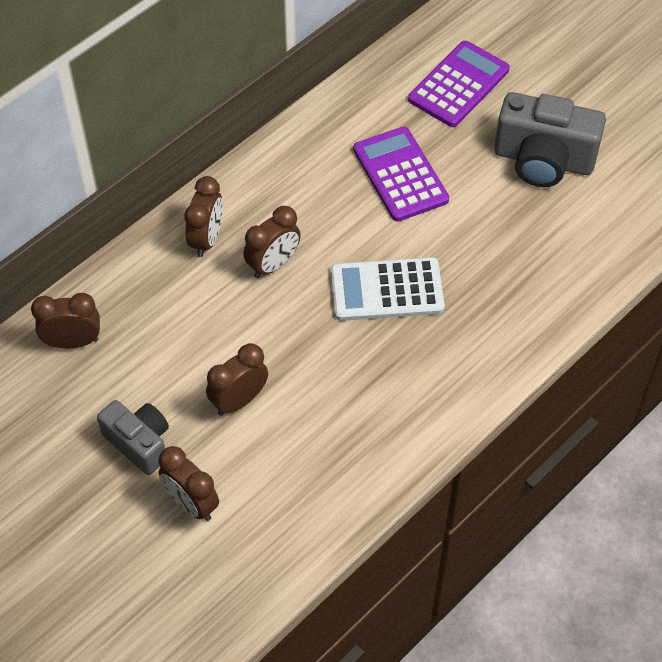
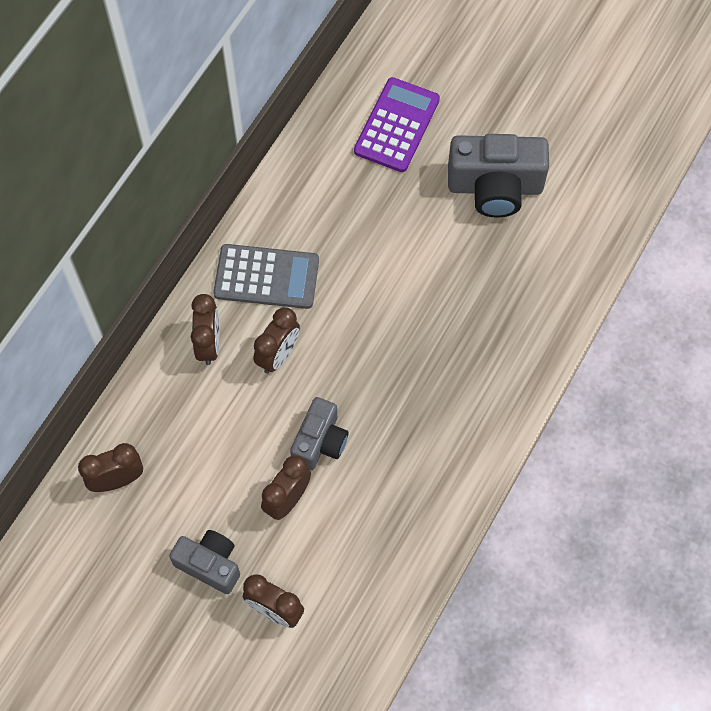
camera: 15 degrees left, 10 degrees up
white calculator [331,257,445,321] -> none
purple calculator [353,127,449,222] -> none
none -> grey calculator [213,244,319,309]
none -> grey camera [290,397,349,470]

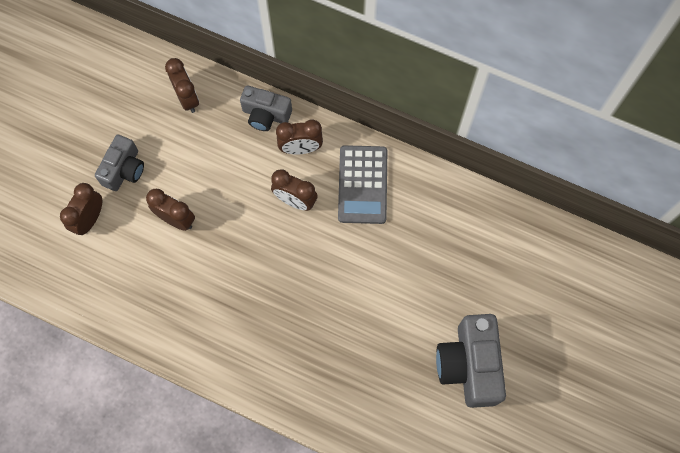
camera: 85 degrees right, 5 degrees up
grey camera [290,397,349,470] -> grey camera moved to [240,85,292,131]
purple calculator [354,77,440,172] -> none

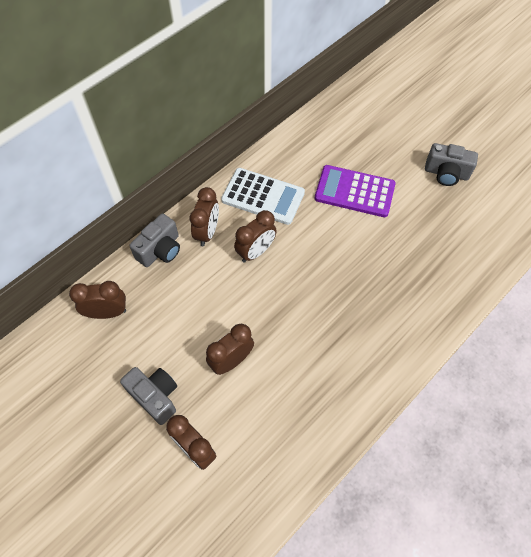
camera: 70 degrees left, 10 degrees down
grey calculator [338,145,387,224] -> white calculator [221,168,305,225]
grey camera [436,314,506,408] -> grey camera [425,143,478,186], size x0.62
none -> purple calculator [315,165,396,217]

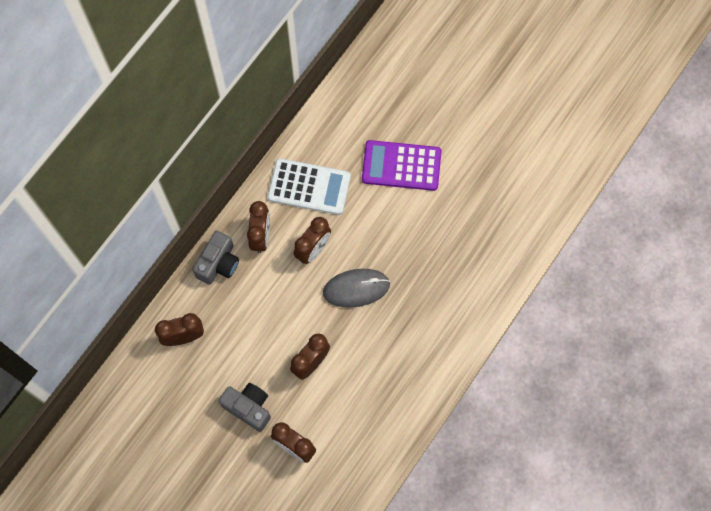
camera: 10 degrees left, 10 degrees up
grey camera [425,143,478,186] -> none
none -> grey mouse [323,269,390,308]

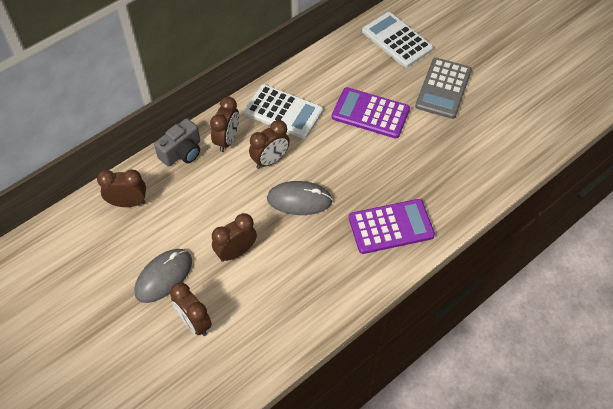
camera: 15 degrees right, 15 degrees down
grey camera [218,383,271,432] -> grey mouse [134,249,192,303]
none -> purple calculator [349,199,435,254]
none -> white calculator [362,12,433,68]
none -> grey calculator [415,58,472,119]

